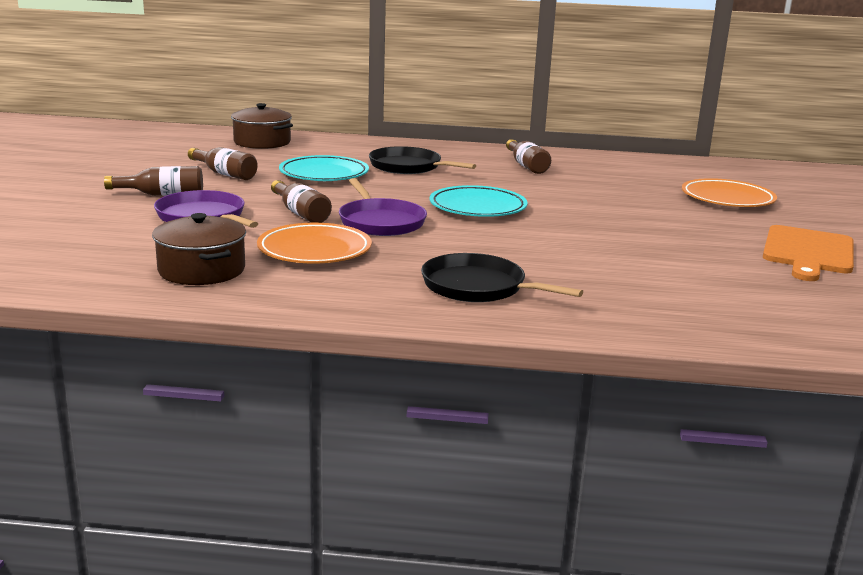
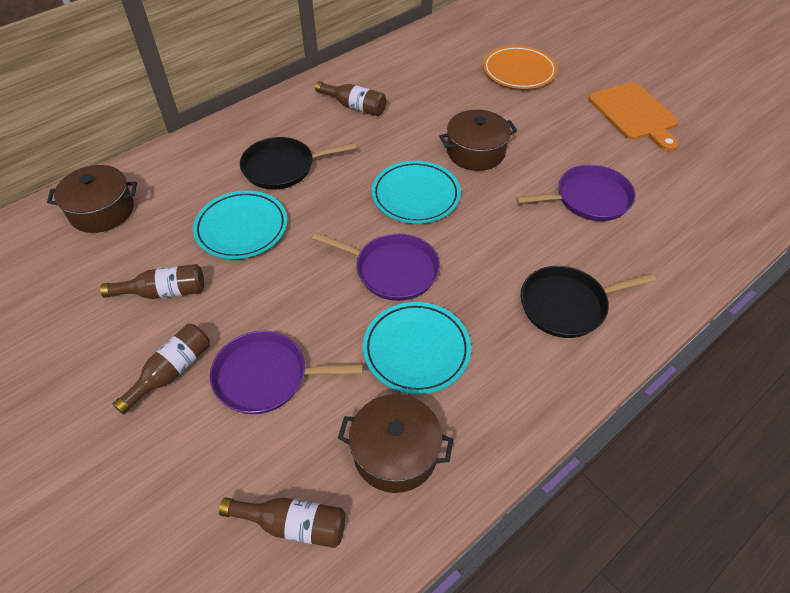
camera: 45 degrees left, 30 degrees up
orange plate [257,223,372,264] -> turquoise plate [363,302,471,394]
brown bottle [271,180,332,223] -> brown bottle moved to [219,497,346,548]
none -> brown pot [439,110,517,171]
none -> purple pan [516,165,636,221]

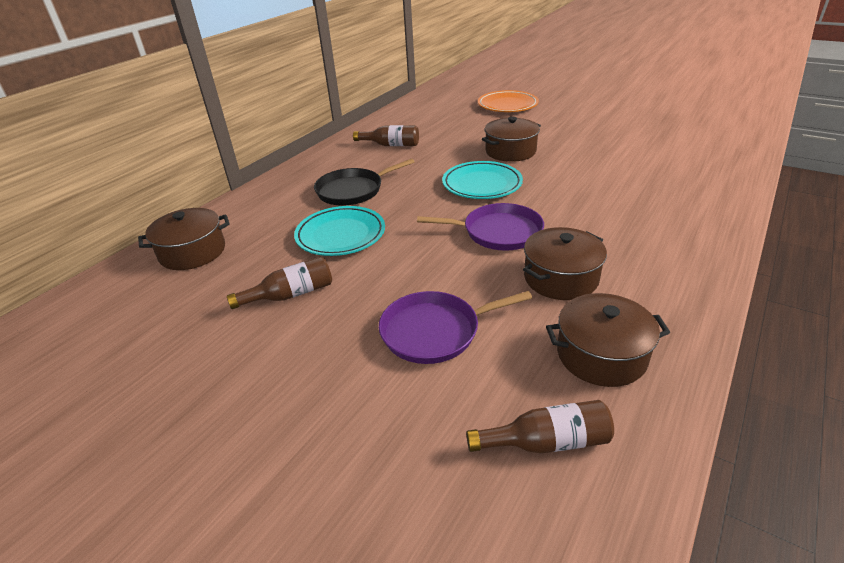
camera: 15 degrees left, 15 degrees down
brown bottle [113,324,210,415] -> none
turquoise plate [363,302,471,394] -> brown pot [523,227,607,300]
purple pan [516,165,636,221] -> none
black pan [521,266,656,338] -> none
orange cutting board [588,82,679,151] -> none

